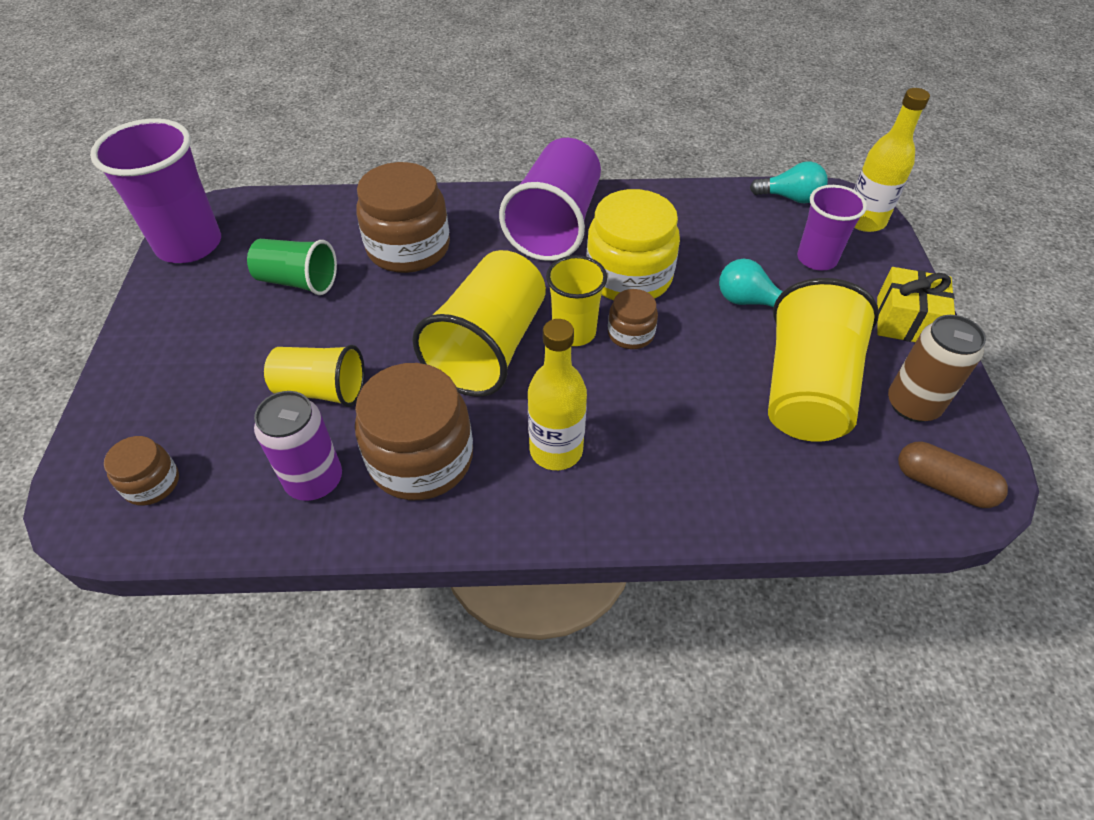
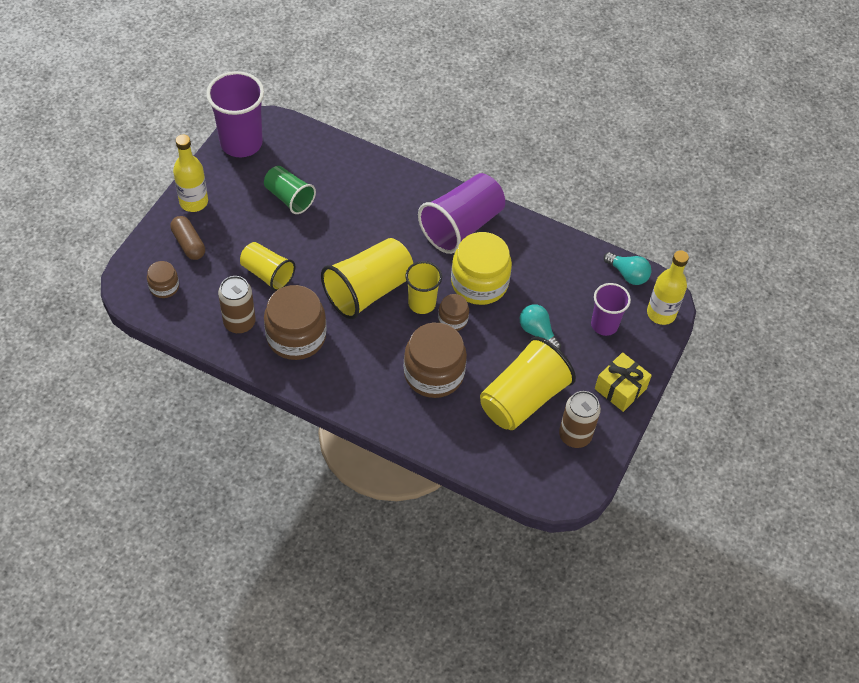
camera: 25 degrees right, 5 degrees up
purple can [254,391,342,501] -> brown can [218,276,256,333]
brown jar [356,162,450,273] -> brown jar moved to [404,322,467,398]
yellow bottle [528,319,587,470] -> yellow bottle moved to [173,134,208,212]
brown capsule [898,442,1008,508] -> brown capsule moved to [170,216,205,260]

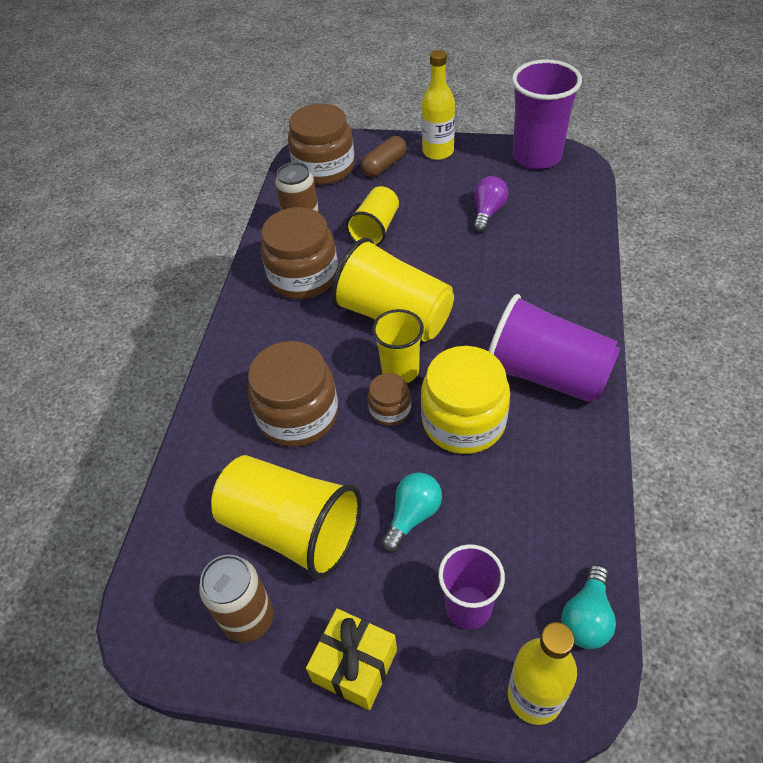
camera: 80 degrees right, 5 degrees down
brown jar [147,261,179,298] -> brown jar [288,103,355,185], size x1.96
green cup [264,166,316,214] -> purple light bulb [474,176,508,232]

